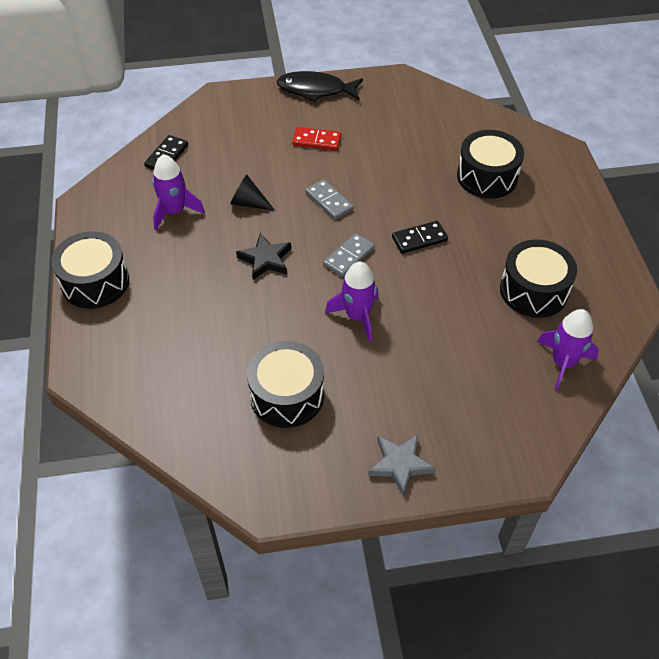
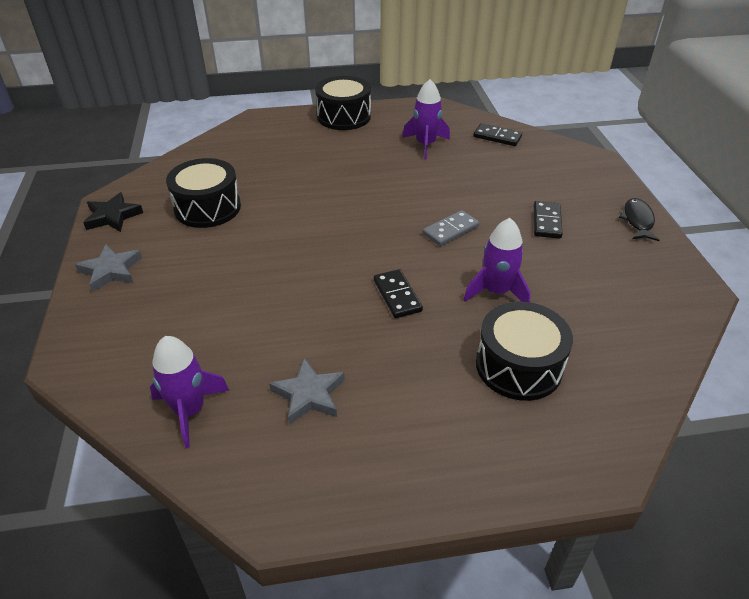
camera: 90 degrees right, 10 degrees down
black cone [230,175,275,211] -> none
black star [236,233,291,280] -> black star moved to [83,192,143,232]
black fish [277,71,363,103] -> black fish [619,198,660,241], size x0.65
red domino [292,127,341,150] -> black domino [534,201,563,239]
grey domino [323,233,375,277] -> none
purple rocket [325,262,379,342] -> purple rocket moved to [464,218,531,302]
black drum [500,239,577,318] -> grey star [269,358,345,425]

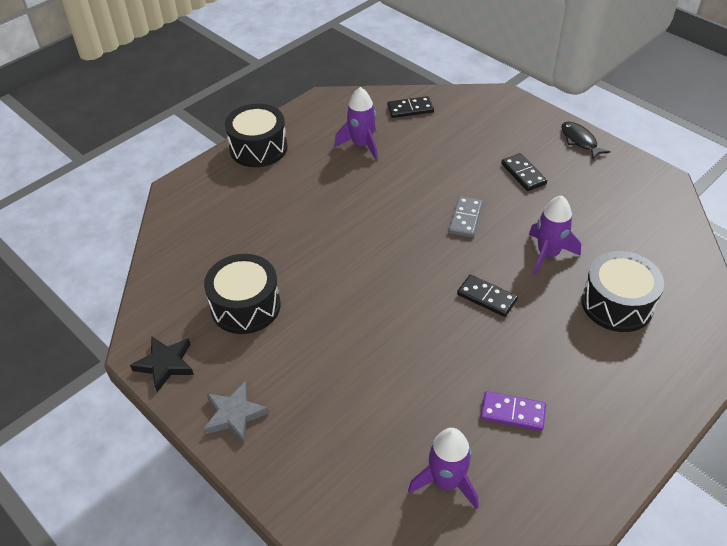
camera: 35 degrees left, 5 degrees up
grey star [269,358,345,425] -> purple domino [481,391,546,431]

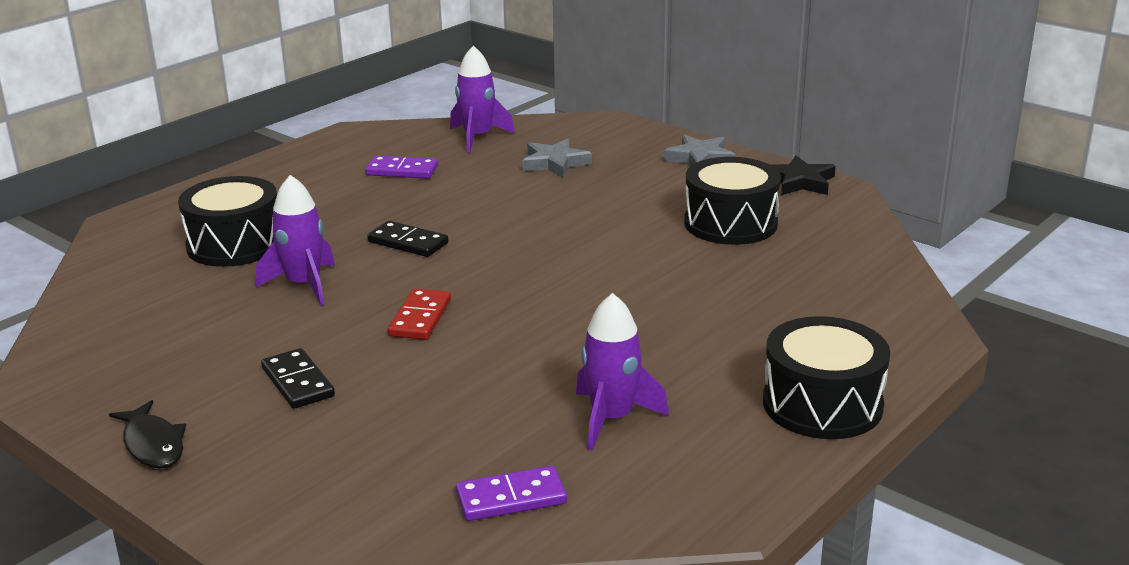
camera: 175 degrees right, 20 degrees down
black domino [387,96,434,118] -> purple domino [456,466,567,521]
grey domino [449,196,483,237] -> red domino [388,288,451,340]
none -> grey star [522,139,592,177]

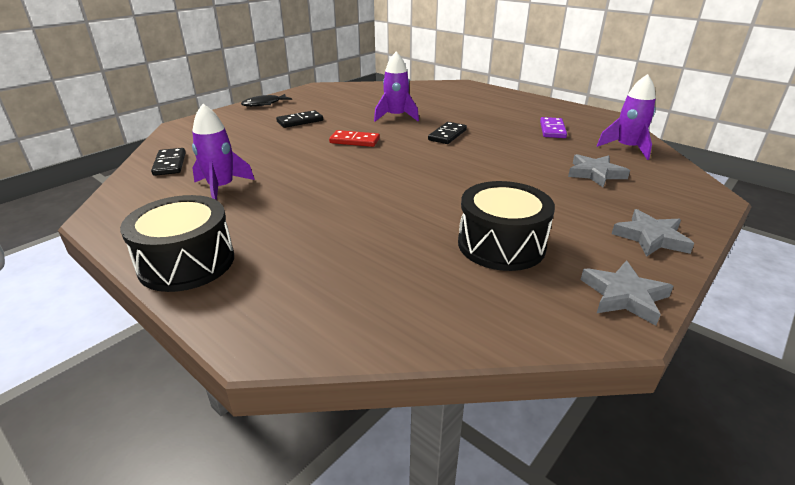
camera: 90 degrees right, 5 degrees up
black drum [178,176,277,267] -> none
purple domino [456,466,567,521] -> black domino [151,148,186,176]
black star [771,155,836,195] -> grey star [581,261,673,326]

